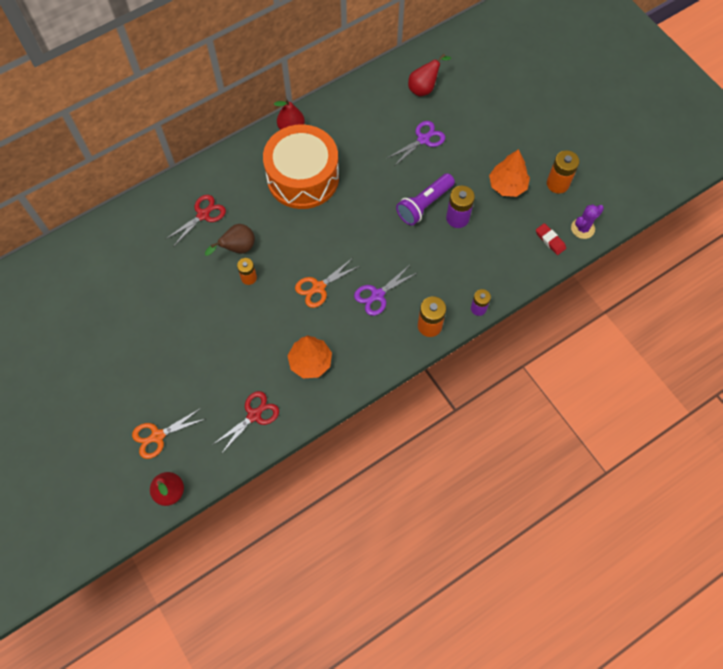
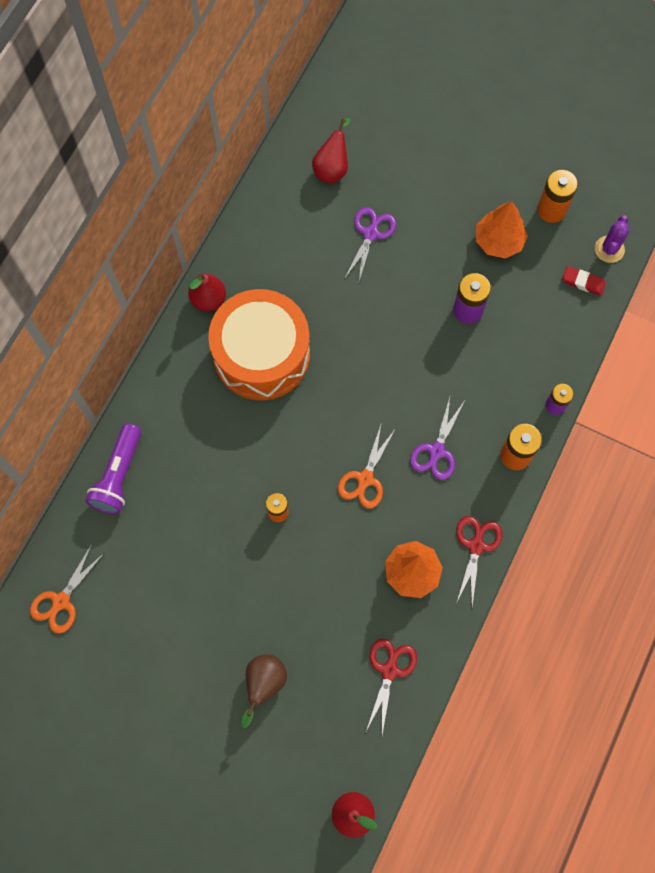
camera: 30 degrees left, 5 degrees up
orange scissors [132,408,205,459] -> orange scissors moved to [30,544,105,634]
red scissors [166,195,226,247] -> red scissors moved to [456,516,503,606]
brown pear [205,224,255,256] -> brown pear moved to [241,654,287,728]
purple flashlight [396,173,455,226] -> purple flashlight moved to [85,423,141,514]

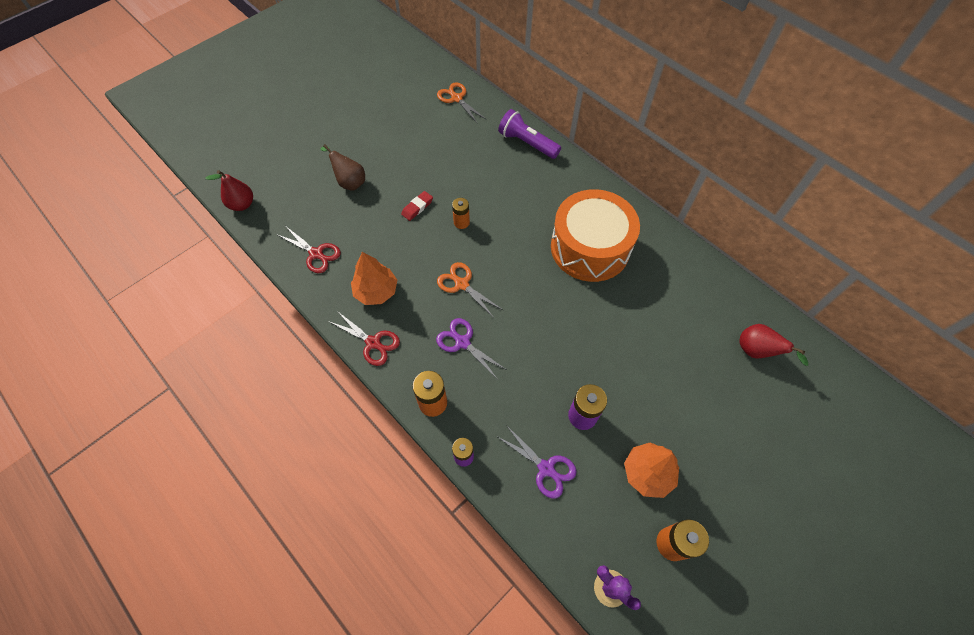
camera: 110 degrees right, 10 degrees down
red pear [188,273,226,312] -> none
purple scissors [345,207,396,281] -> purple scissors moved to [496,425,577,498]
red eraser [563,266,606,296] -> red eraser moved to [401,191,433,221]

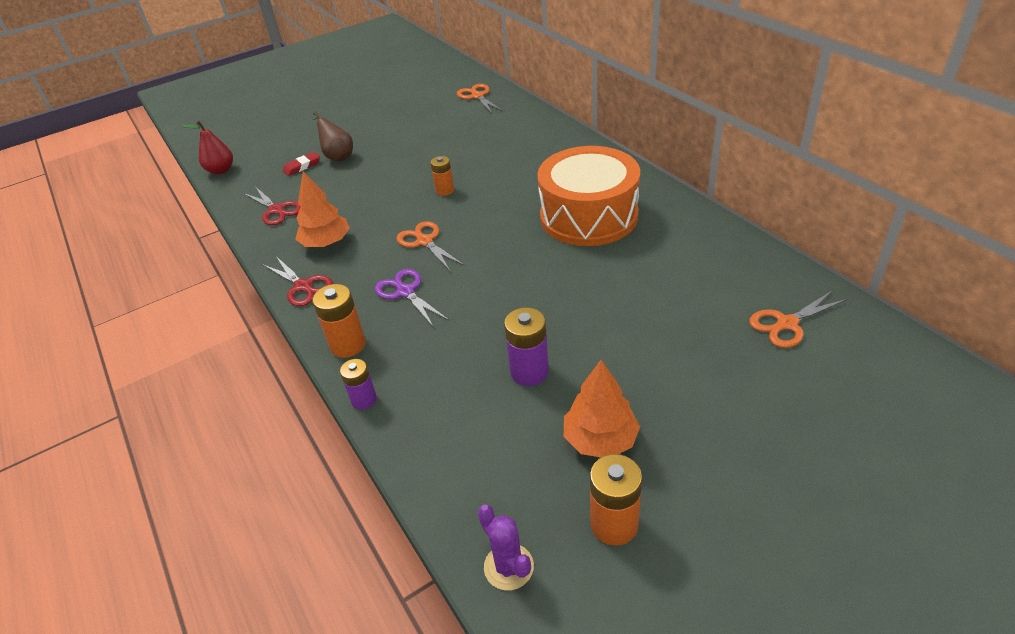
camera: 15 degrees right, 20 degrees down
red eraser [401,191,433,221] -> red eraser moved to [283,152,320,176]
purple scissors [496,425,577,498] -> none
purple flashlight [498,109,561,159] -> none
red pear [739,324,808,366] -> orange scissors [749,289,848,348]

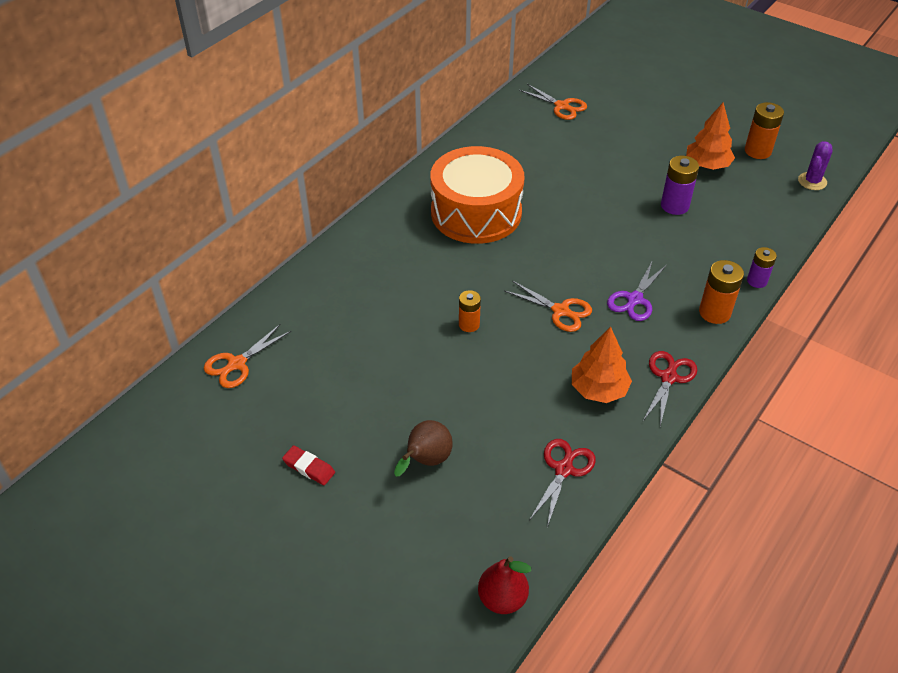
camera: 115 degrees left, 5 degrees up
red eraser [283,152,320,176] -> red eraser moved to [282,445,335,485]
orange scissors [396,221,464,272] -> orange scissors turned 90 degrees counterclockwise [504,281,592,332]

